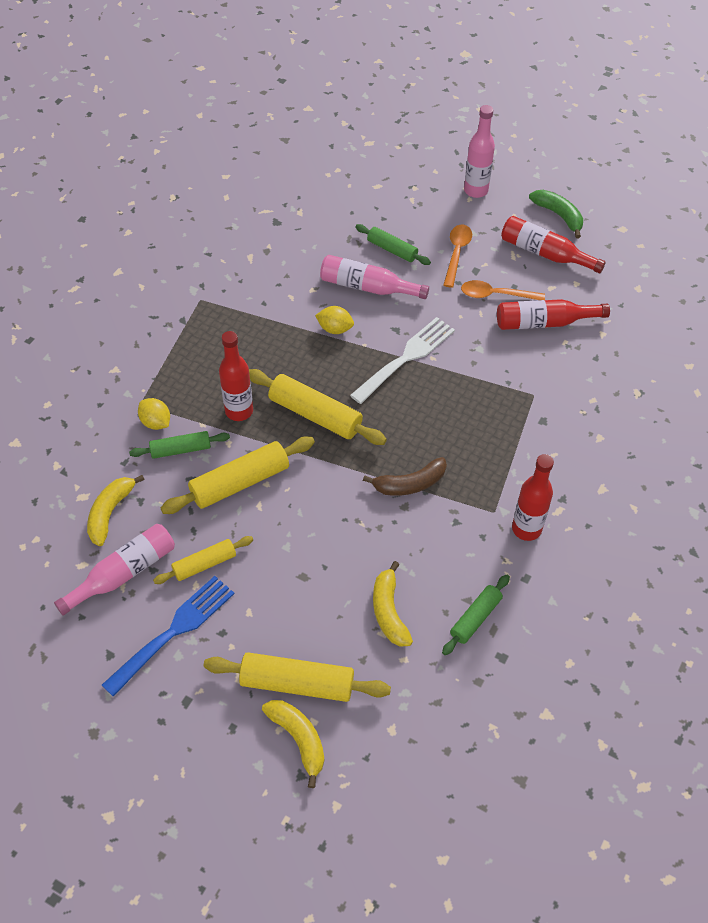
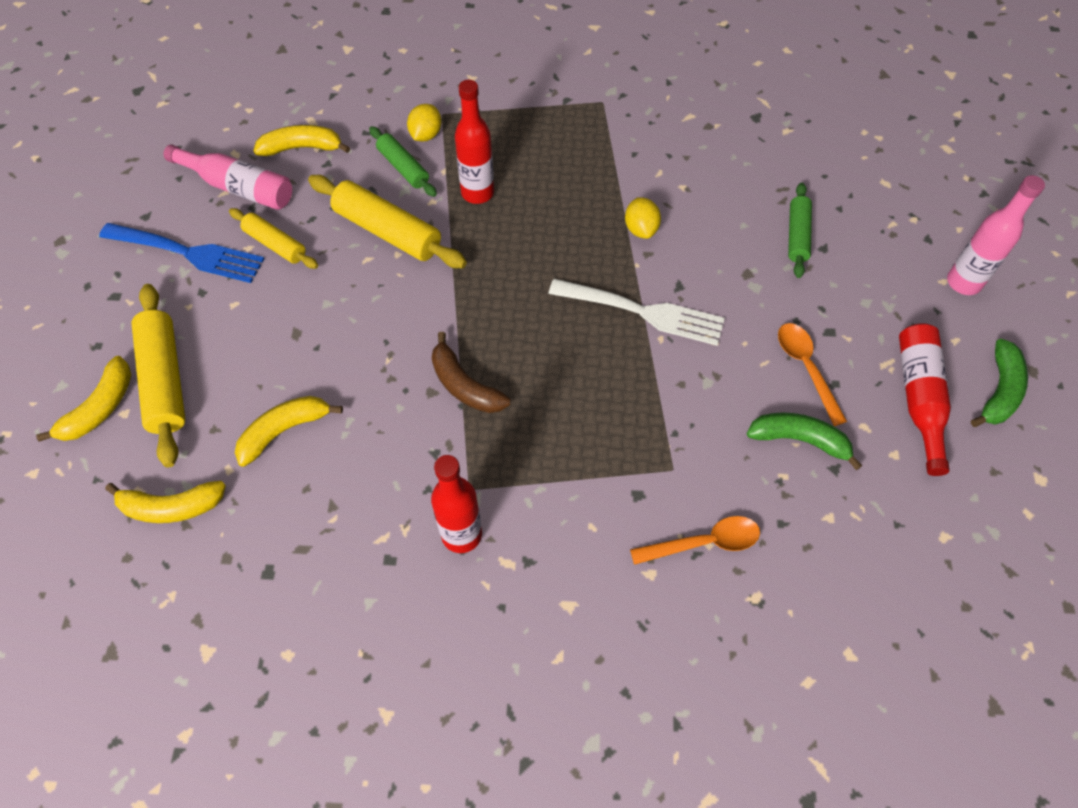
camera: 65 degrees right, 5 degrees up
yellow rolling pin [249,369,387,445] -> none
pink bottle [320,255,429,299] -> none
green rolling pin [442,574,510,655] -> none
orange spoon [443,225,472,288] -> orange spoon moved to [630,516,760,565]
red bottle [497,299,610,330] -> green banana [746,413,862,471]
none -> yellow banana [105,481,226,523]

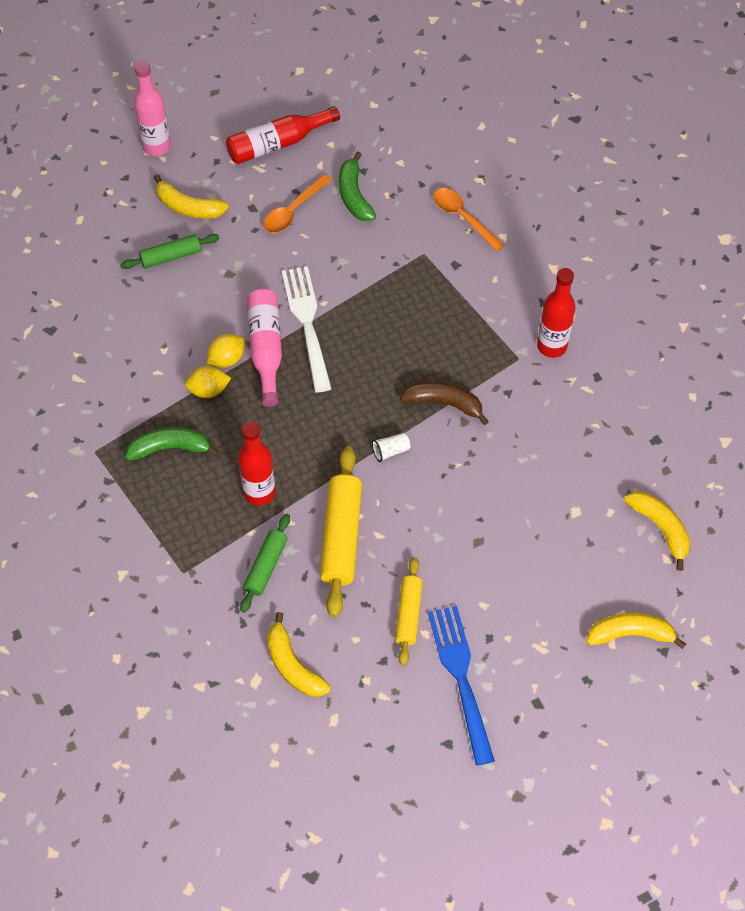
camera: 120 degrees left, 0 degrees up
yellow rolling pin [132,284,185,468] -> none
pink bottle [164,144,292,210] -> pink bottle moved to [247,288,282,407]
yellow banana [235,396,343,467] -> yellow banana moved to [154,174,229,219]
yellow lemon [407,104,441,142] -> yellow lemon moved to [185,366,231,398]
brown banana [432,332,510,413] -> brown banana turned 90 degrees counterclockwise [400,381,489,425]
green banana [971,339,1028,427] -> green banana moved to [125,427,219,461]
none -> white cup [372,433,411,462]

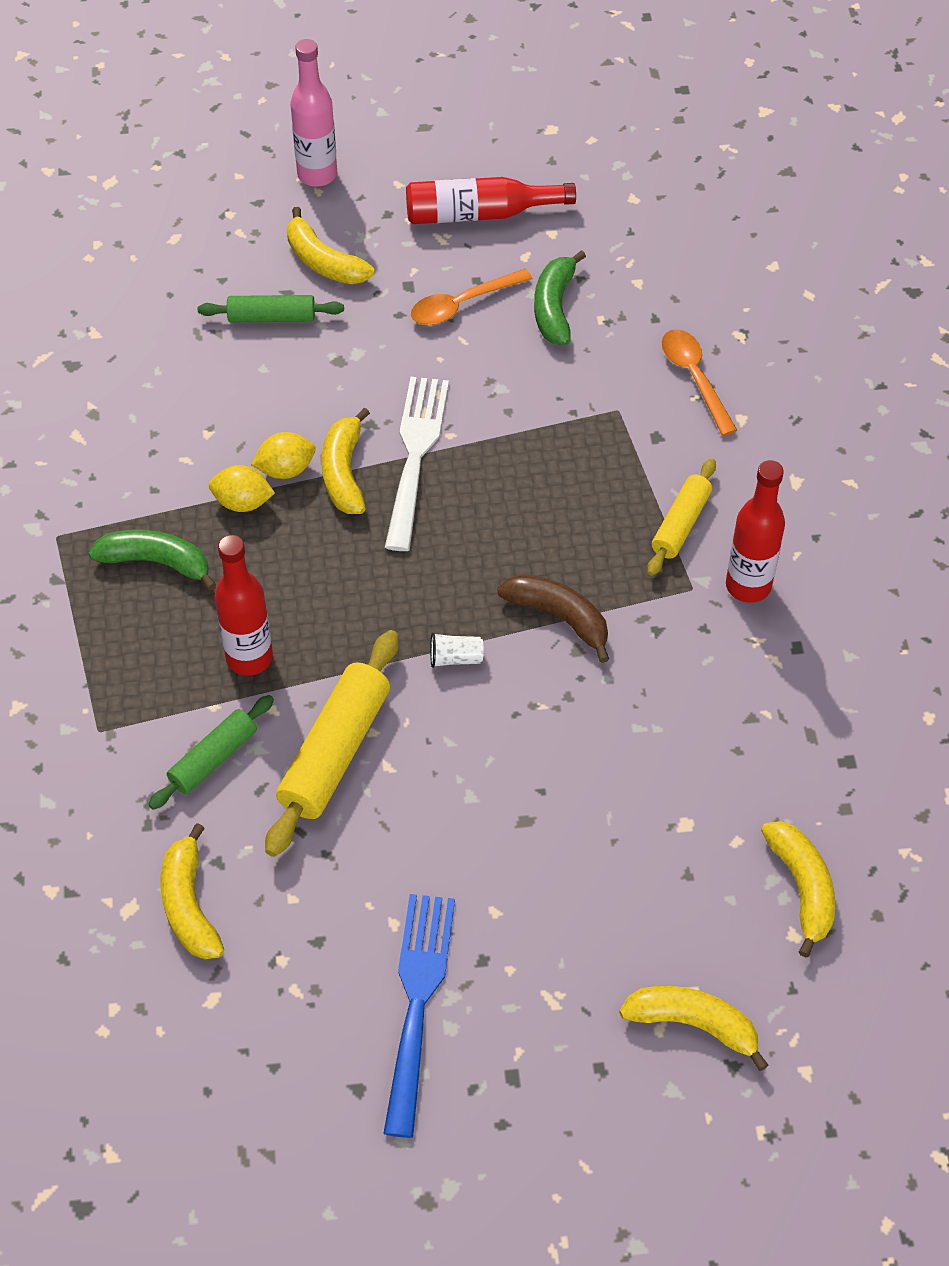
camera: 20 degrees right, 5 degrees down
pink bottle [247,288,282,407] -> yellow banana [321,408,370,514]
yellow rolling pin [395,557,422,665] -> yellow rolling pin moved to [647,459,716,576]

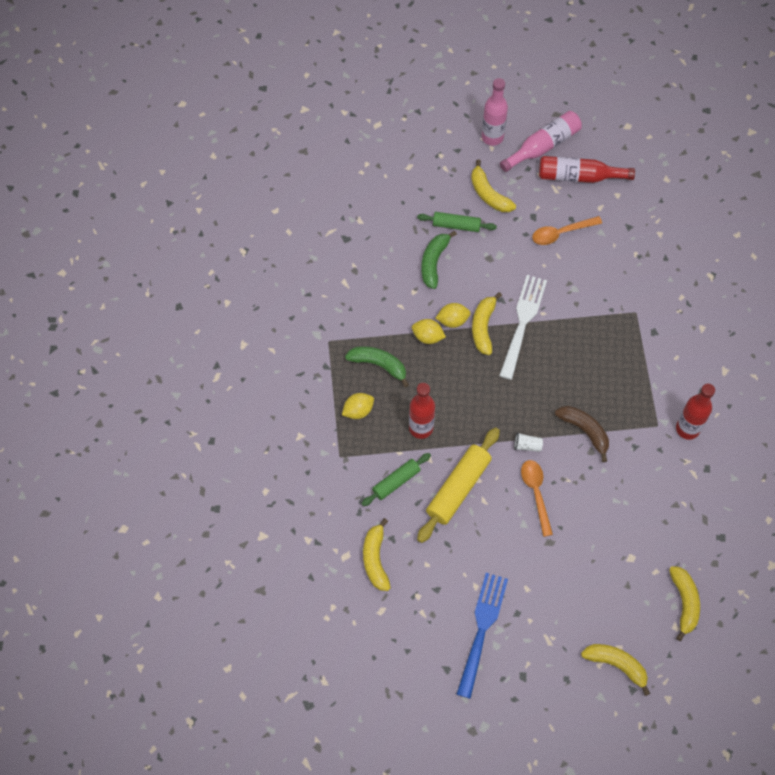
camera: 10 degrees right, 10 degrees up
green banana [534,250,586,345] -> green banana moved to [421,231,457,289]
yellow rolling pin [647,459,716,576] -> none
orange spoon [662,329,737,436] -> orange spoon moved to [521,460,553,537]
none -> yellow lemon [342,393,374,419]
none -> pink bottle [500,111,582,172]

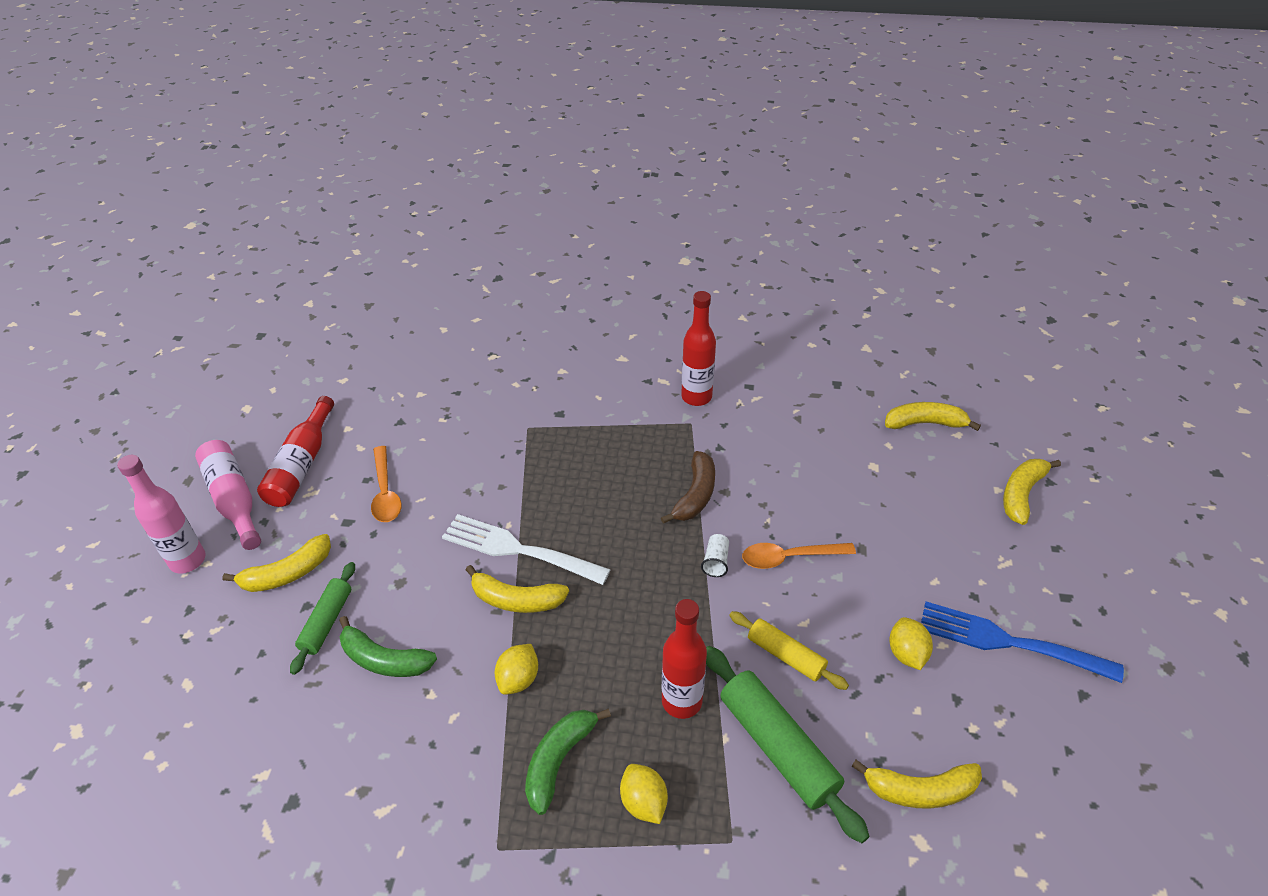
camera: 85 degrees left, 20 degrees down
green rolling pin [361,453,431,506] -> green rolling pin [706,646,870,843], size x1.65
yellow rolling pin [417,427,500,543] -> yellow rolling pin [729,611,849,690], size x0.61
yellow lemon [436,303,471,328] -> yellow lemon moved to [889,617,933,670]
brown banana [555,406,609,462] -> brown banana turned 150 degrees clockwise [661,451,715,524]

